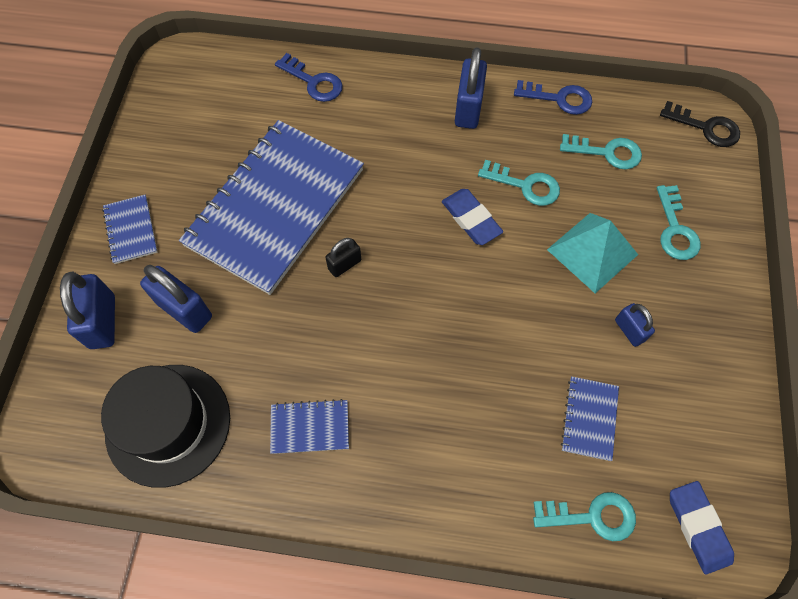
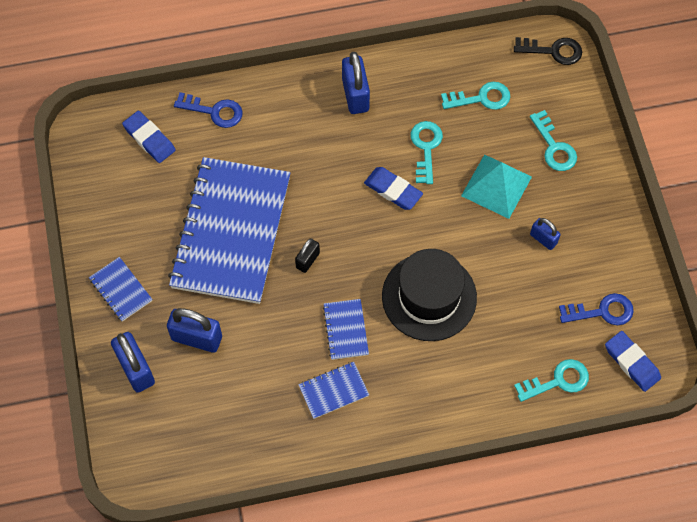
camera: 20 degrees left, 0 degrees up
black hat [101,365,230,488] -> black hat moved to [382,249,477,341]
turquoise key [478,160,560,206] -> turquoise key turned 90 degrees counterclockwise [410,121,443,184]
blue key [514,80,592,115] -> blue key moved to [559,293,634,325]
blue notebook [561,376,619,461] -> blue notebook moved to [323,299,369,360]
none -> blue eraser [122,111,176,163]

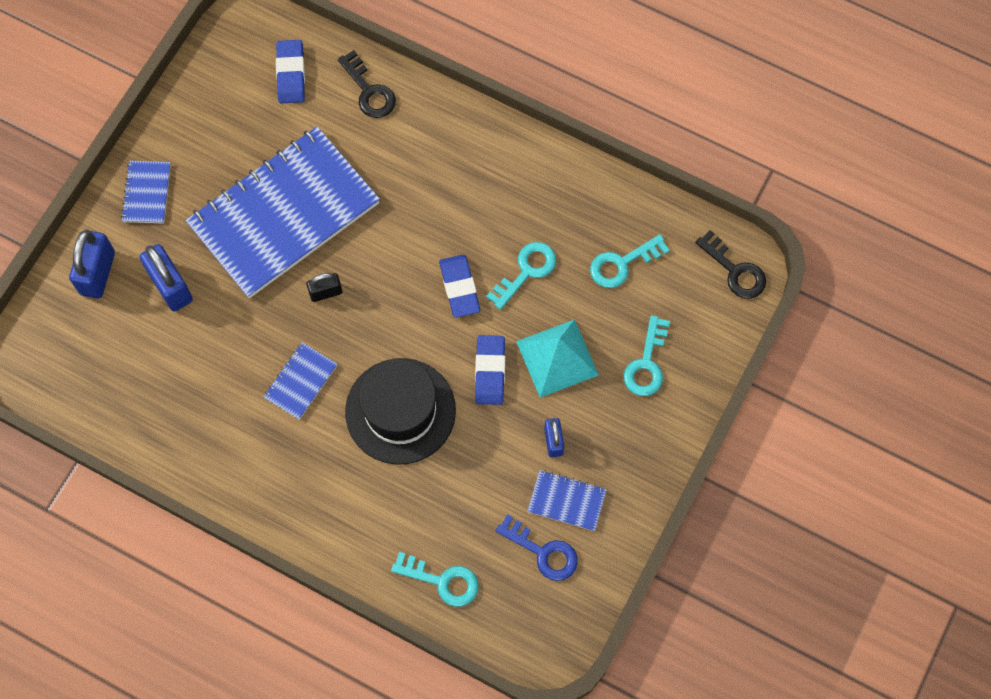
camera: 40 degrees right, 5 degrees up
blue key [174,92,243,128] -> black key [338,50,396,118]
blue notebook [298,362,369,419] -> blue notebook moved to [528,470,607,531]
blue padlock [342,52,370,114] -> none
turquoise key [441,82,510,110] -> turquoise key turned 120 degrees clockwise [590,234,670,288]
blue eraser [605,331,661,392] -> blue eraser moved to [475,335,505,405]

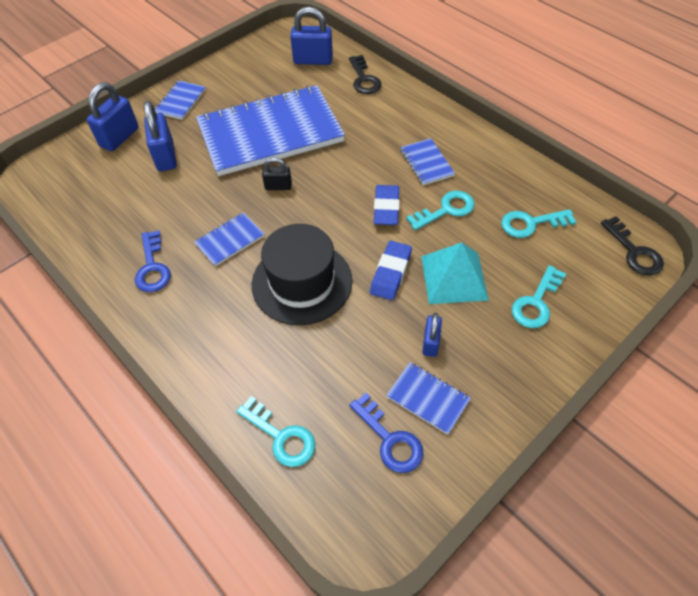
camera: 20 degrees right, 15 degrees down
blue eraser [276,40,305,103] -> blue padlock [290,7,333,65]
none -> blue key [135,230,171,292]
none -> blue notebook [400,138,455,185]

